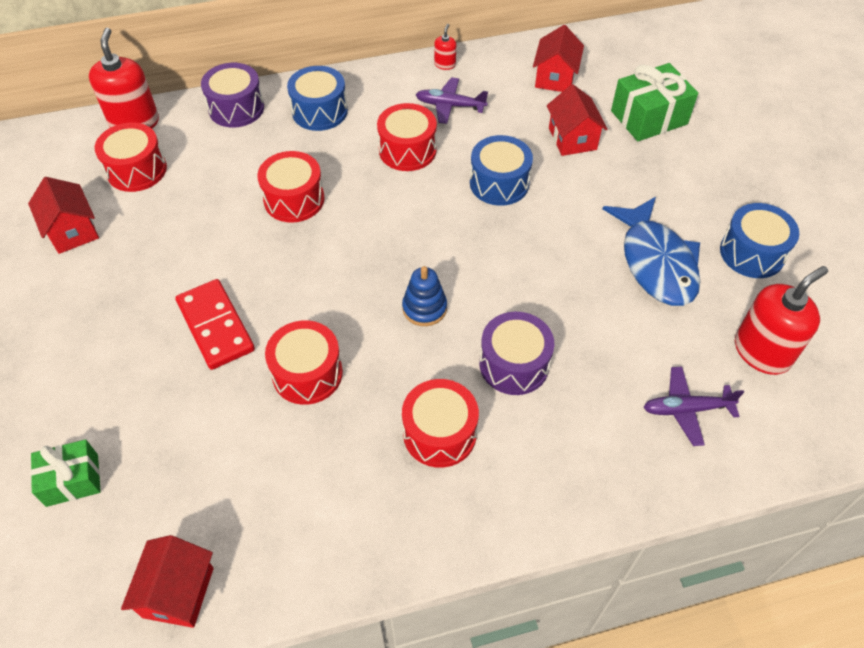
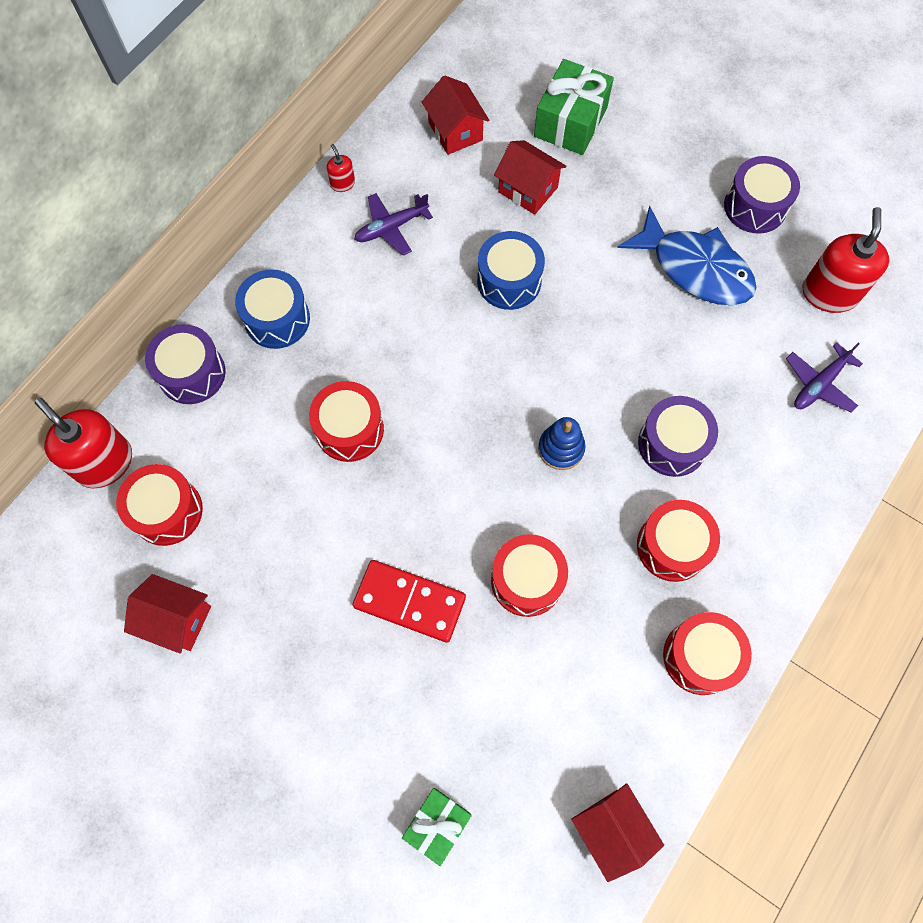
camera: 40 degrees left, 15 degrees up
red drum [377,103,437,171] -> red drum moved to [663,612,752,695]
blue drum [720,203,799,278] -> purple drum [724,156,800,234]

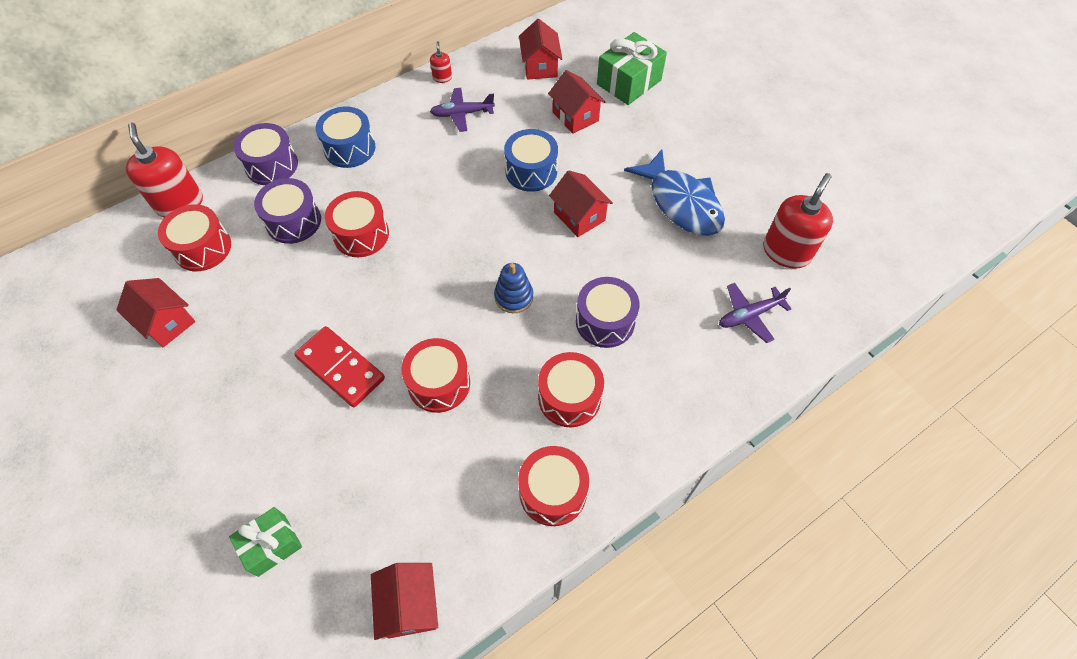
camera: 20 degrees right, 10 degrees down
purple drum [724,156,800,234] -> purple drum moved to [254,178,321,244]
none -> red house [549,170,613,237]

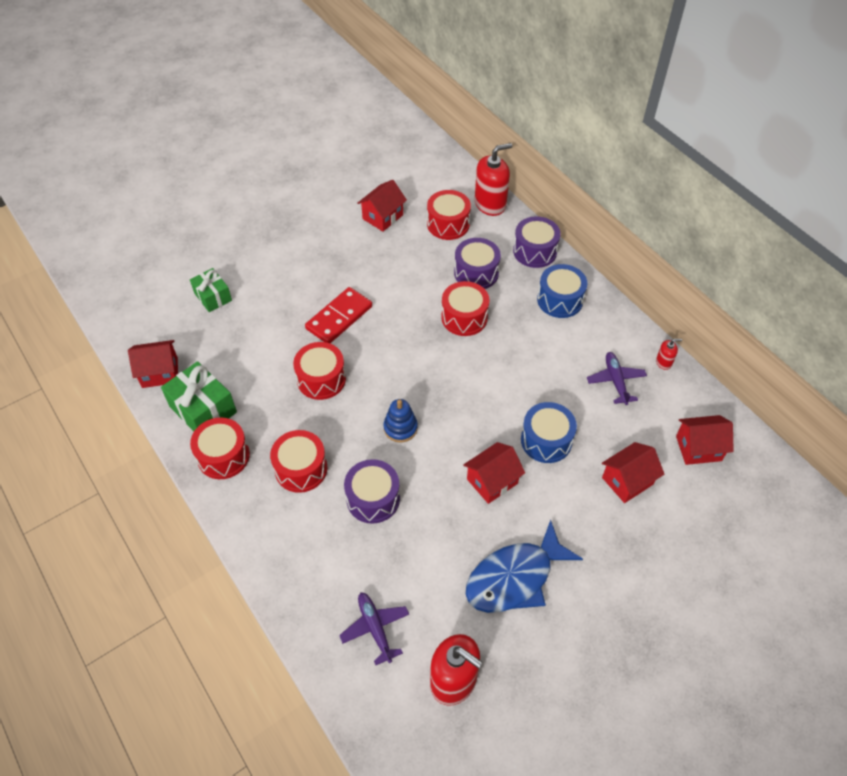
camera: 90 degrees right, 5 degrees down
green gift [597,32,667,105] -> green gift moved to [161,361,237,431]

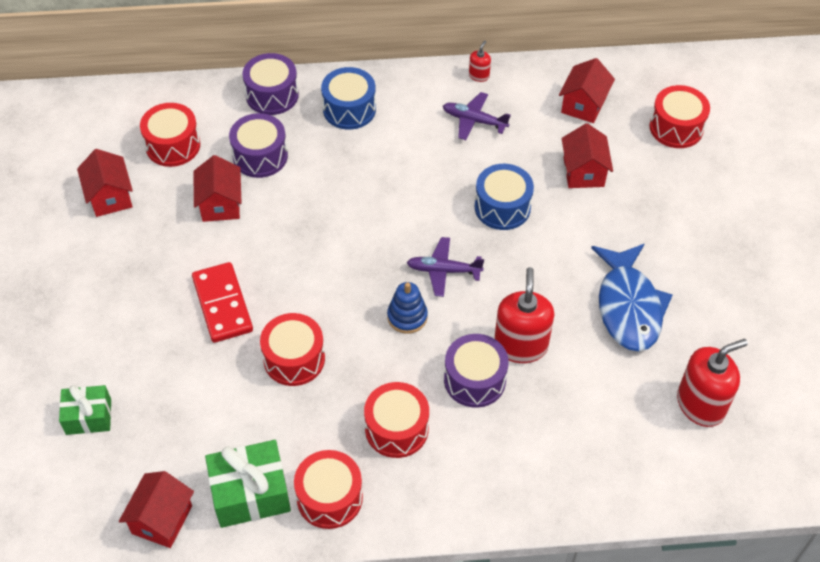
camera: 60 degrees left, 0 degrees up
purple plane [339,592,409,665] -> purple plane moved to [407,237,484,297]
red drum [441,281,489,336] -> red drum moved to [649,85,710,148]
red house [463,442,525,504] -> red house moved to [194,155,242,222]
red soap dispenser [475,143,512,216] -> red soap dispenser moved to [494,267,554,363]

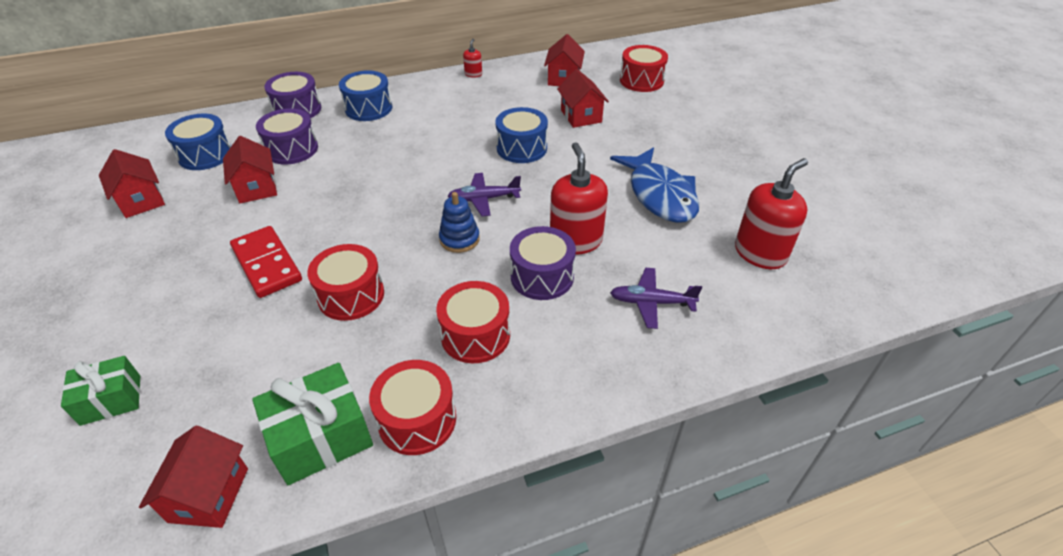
camera: 15 degrees left, 10 degrees down
red drum [140,103,200,167] -> blue drum [165,113,231,170]
purple plane [443,92,511,140] -> purple plane moved to [610,268,702,329]

